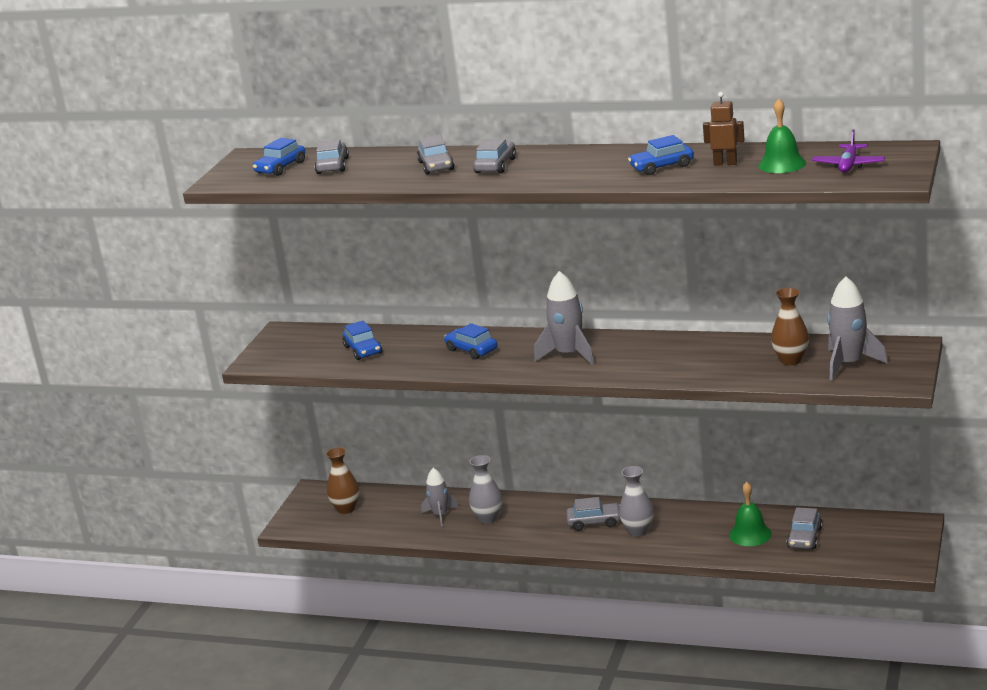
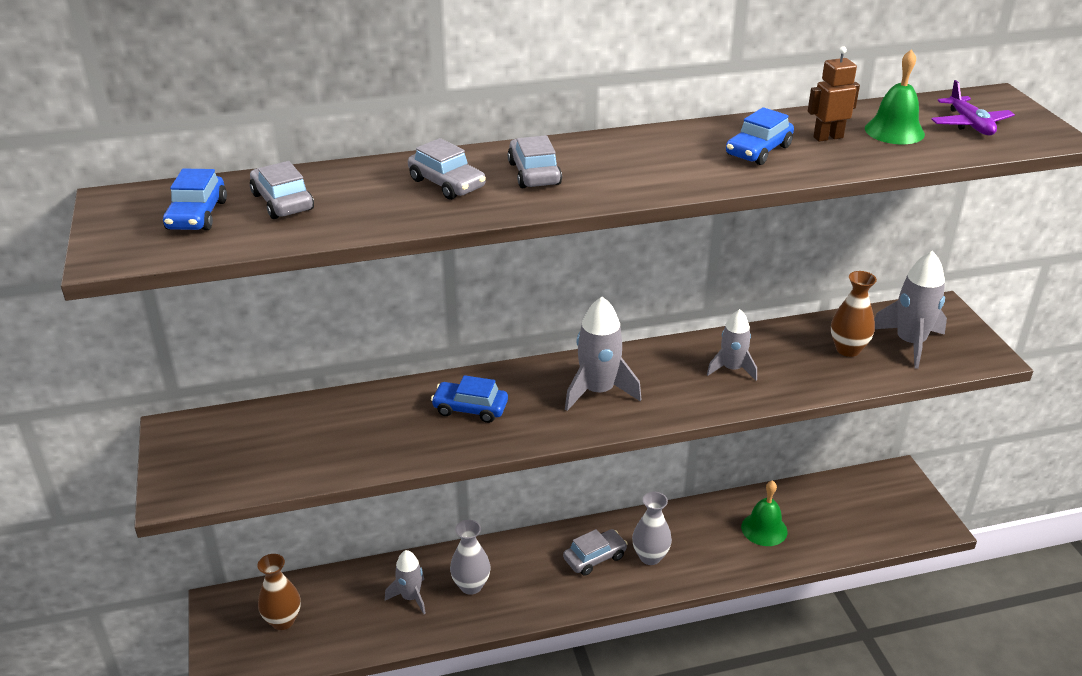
camera: 35 degrees left, 10 degrees up
blue car [342,321,382,360] -> none
grey car [787,507,822,549] -> none
none -> grey rocket [707,309,757,380]

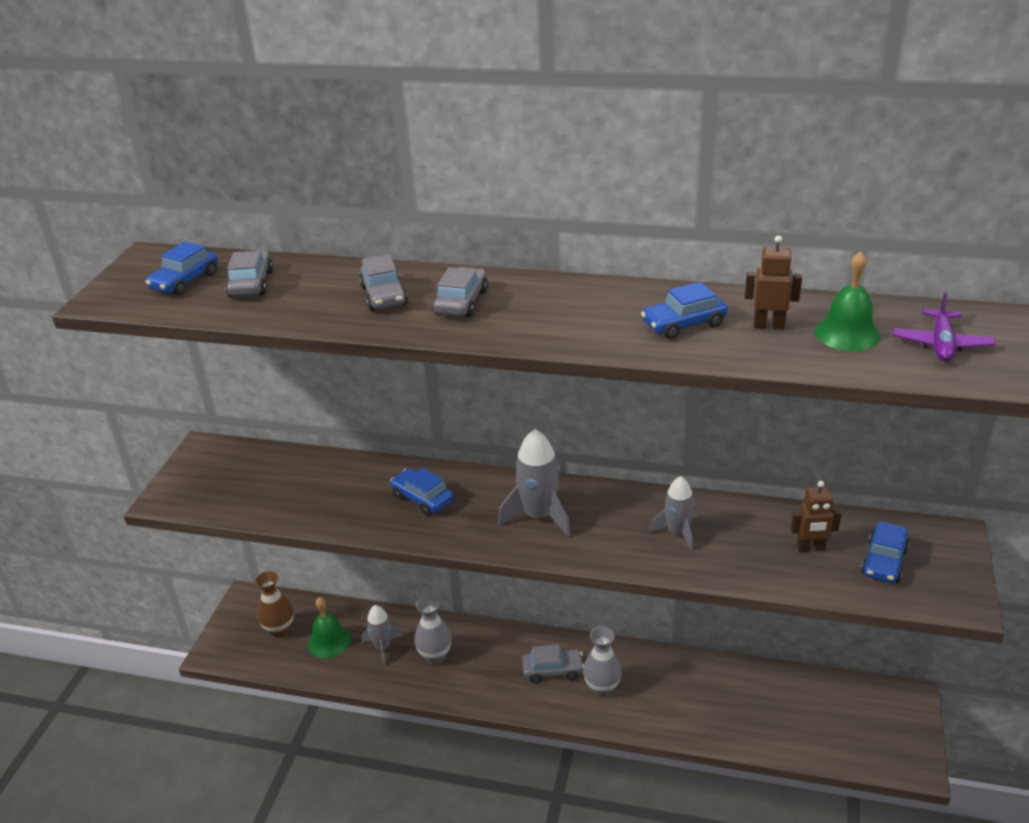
camera: 30 degrees right, 0 degrees up
green bell [741,480,787,546] -> green bell moved to [308,597,351,658]
brown vase [831,271,877,357] -> brown robot [791,481,842,552]
grey rocket [874,251,947,369] -> blue car [861,521,909,583]

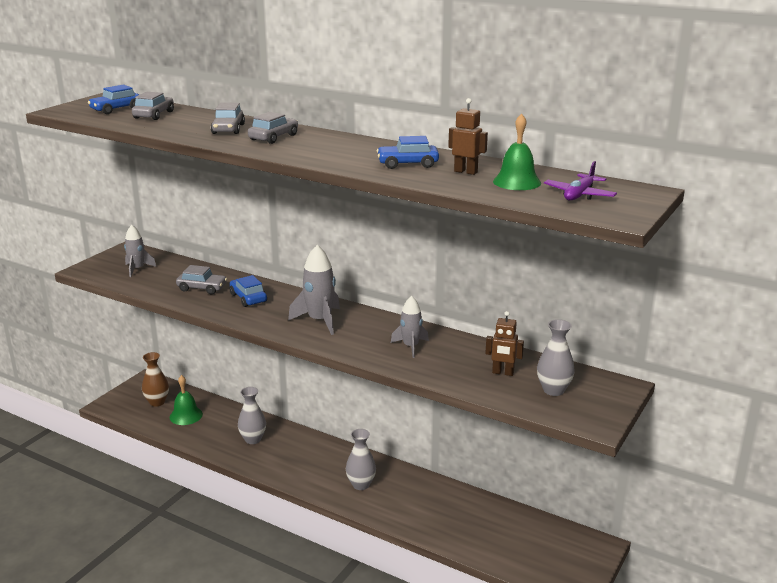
camera: 15 degrees right, 10 degrees down
grey rocket [362,605,403,666] -> grey rocket moved to [124,225,156,277]
grey car [522,644,584,683] -> grey car moved to [176,265,227,294]
blue car [861,521,909,583] -> grey vase [537,319,575,396]

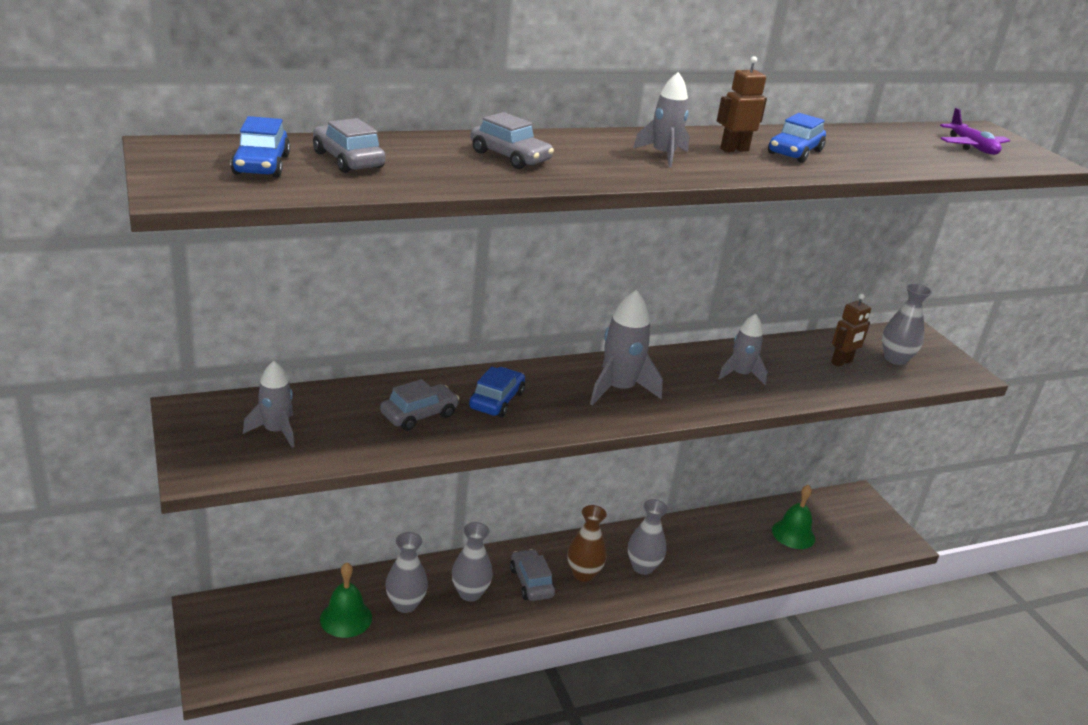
camera: 55 degrees left, 5 degrees up
brown vase [142,352,169,407] -> brown vase moved to [567,505,607,582]
blue car [230,275,267,307] -> blue car turned 105 degrees clockwise [469,367,525,417]
grey car [248,112,298,144] -> grey car moved to [510,549,555,601]
brown robot [448,98,488,175] -> brown robot moved to [717,56,767,152]
green bell [493,114,541,190] -> green bell moved to [772,485,815,549]
none -> grey vase [385,532,428,613]
none -> grey rocket [633,72,689,168]

